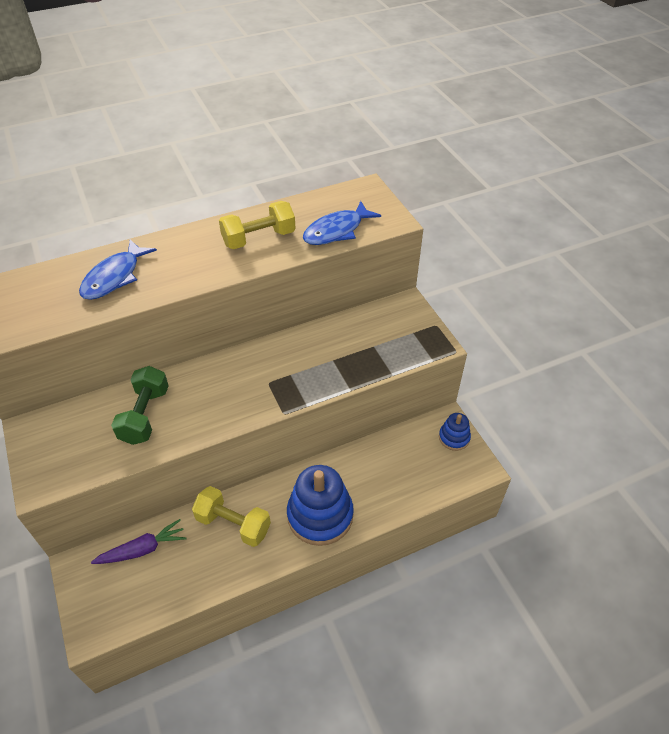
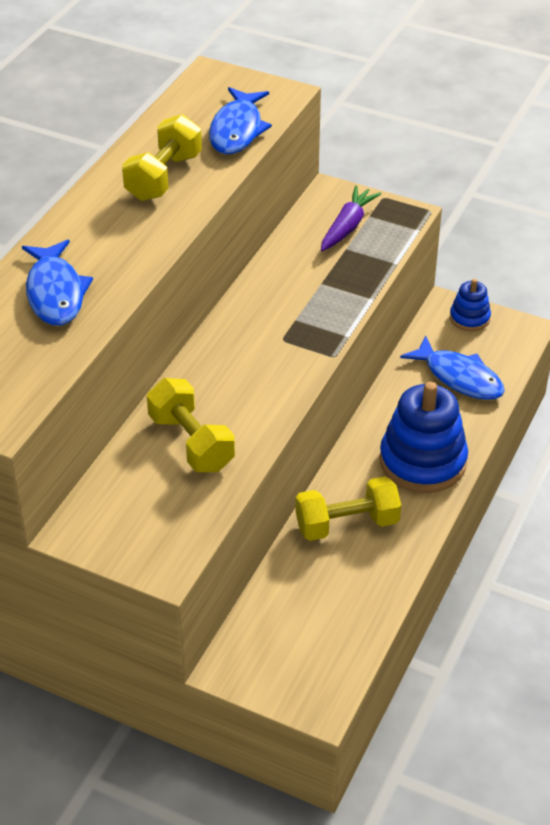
camera: 40 degrees left, 5 degrees down
purple carrot [91,519,186,564] -> purple carrot moved to [321,186,381,251]
green dumbbell [111,366,169,445] -> yellow dumbbell [147,378,235,472]
none -> blue fish [400,335,505,400]

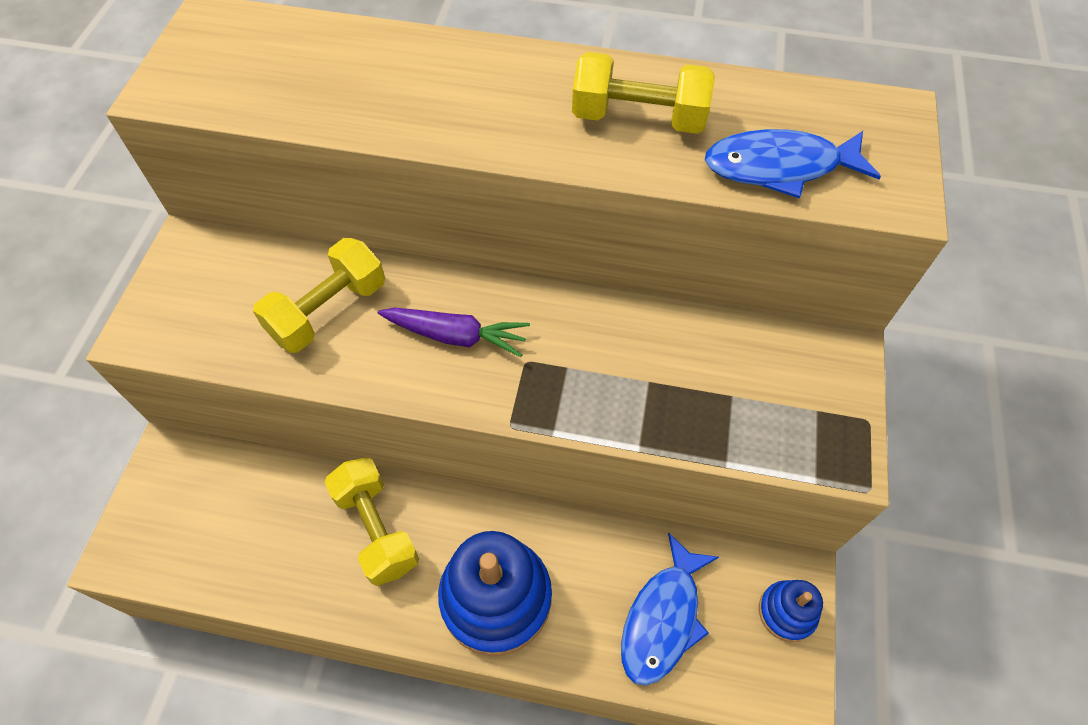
camera: 75 degrees right, 15 degrees up
blue fish [22,240,93,326] -> none
purple carrot [321,186,381,251] -> purple carrot moved to [378,308,530,357]

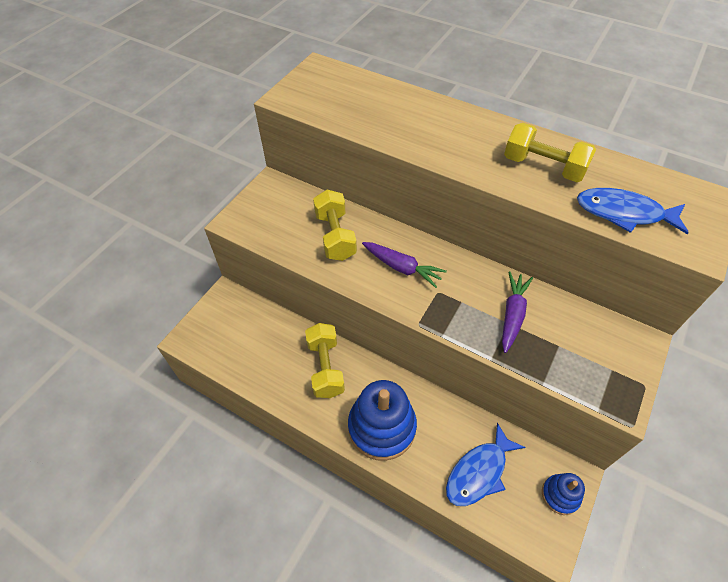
camera: 20 degrees right, 5 degrees down
yellow dumbbell [253,238,385,353] -> yellow dumbbell turned 75 degrees counterclockwise [313,190,357,261]
none -> purple carrot [502,272,533,353]

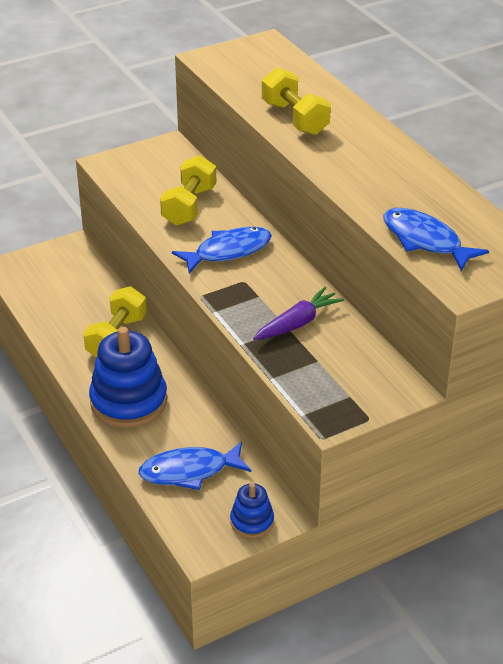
camera: 30 degrees right, 15 degrees down
purple carrot [362,242,447,288] -> blue fish [172,227,272,273]
yellow dumbbell [504,123,596,182] -> yellow dumbbell moved to [262,67,331,135]

